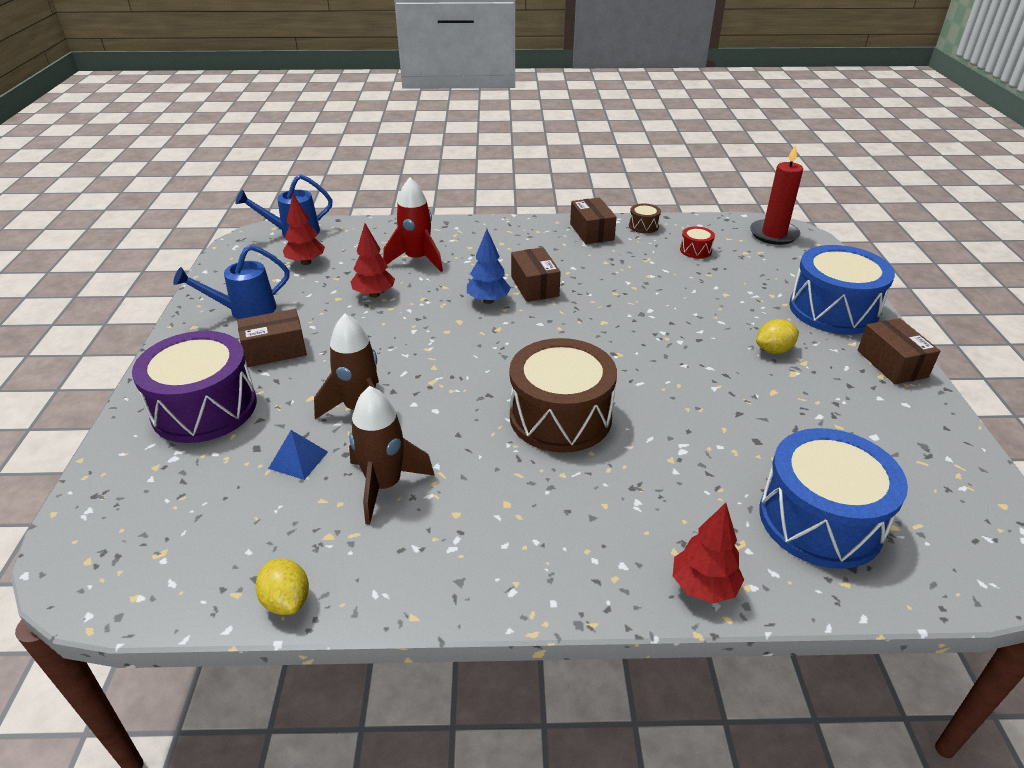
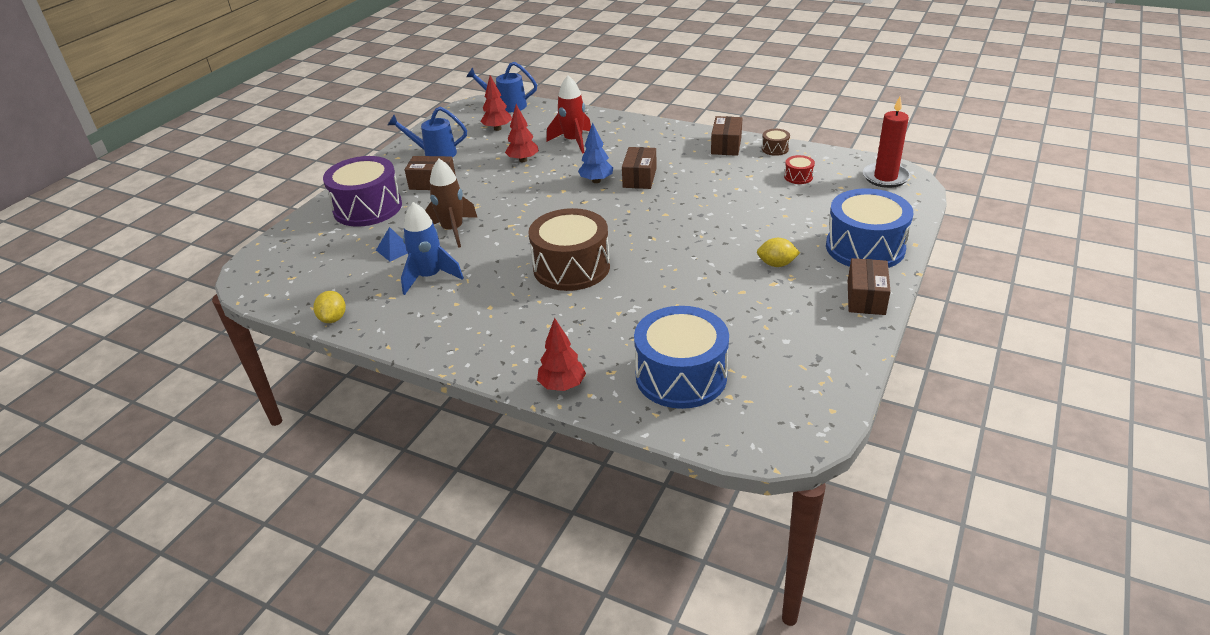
camera: 30 degrees right, 0 degrees up
brown rocket [349,386,435,525] -> blue rocket [401,202,464,295]

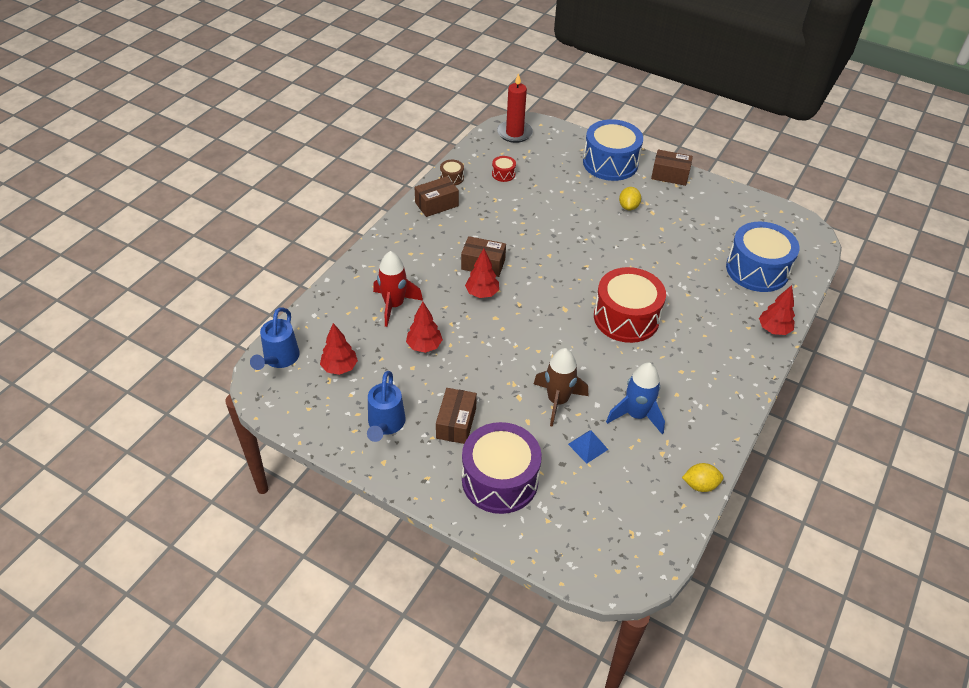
camera: 90 degrees left, 10 degrees up
brown drum [528,208,610,291] -> red drum [594,267,666,343]
blue tree [578,123,613,183] -> red tree [465,249,499,298]
brown box [711,116,742,156] -> brown box turned 45 degrees counterclockwise [415,176,459,217]

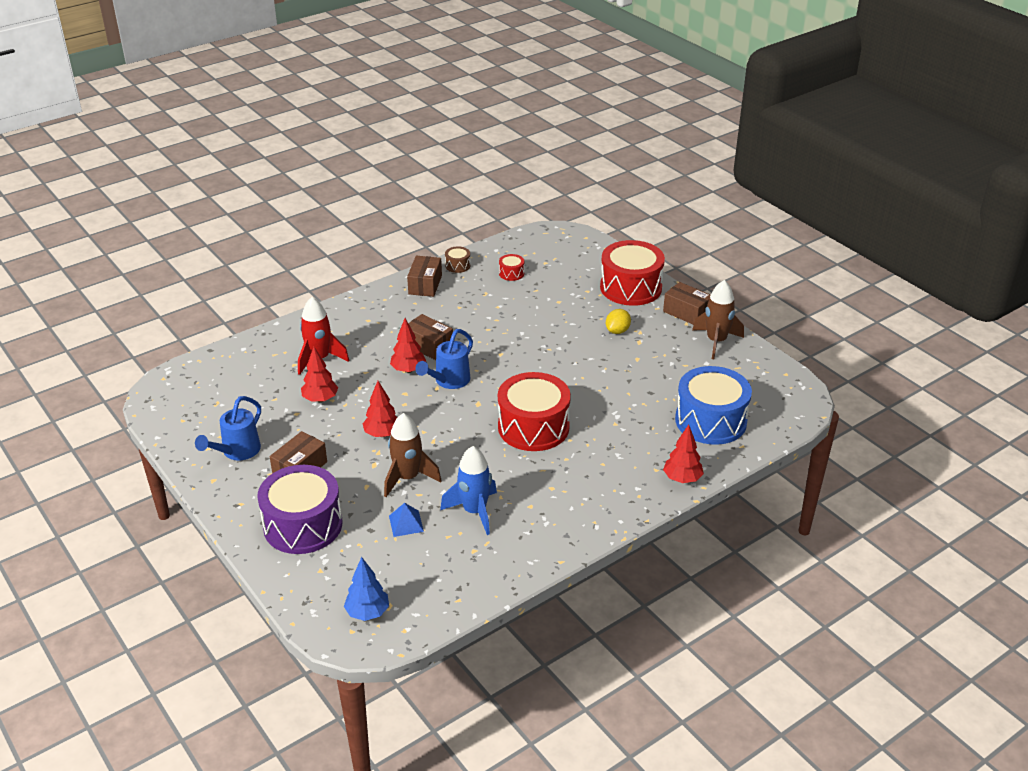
camera: 25 degrees right, 10 degrees down
blue watering can [250,307,300,370] -> blue watering can moved to [415,329,473,389]
red tree [320,323,358,375] -> red tree moved to [362,381,397,437]
brown box [415,176,459,217] -> brown box turned 75 degrees counterclockwise [407,256,442,297]
red candle [497,73,533,143] -> none
blue drum [583,119,643,181] -> red drum [600,240,665,306]
yellow lemon [682,463,724,492] -> none
none -> blue tree [344,557,389,621]
none -> brown rocket [692,280,744,359]

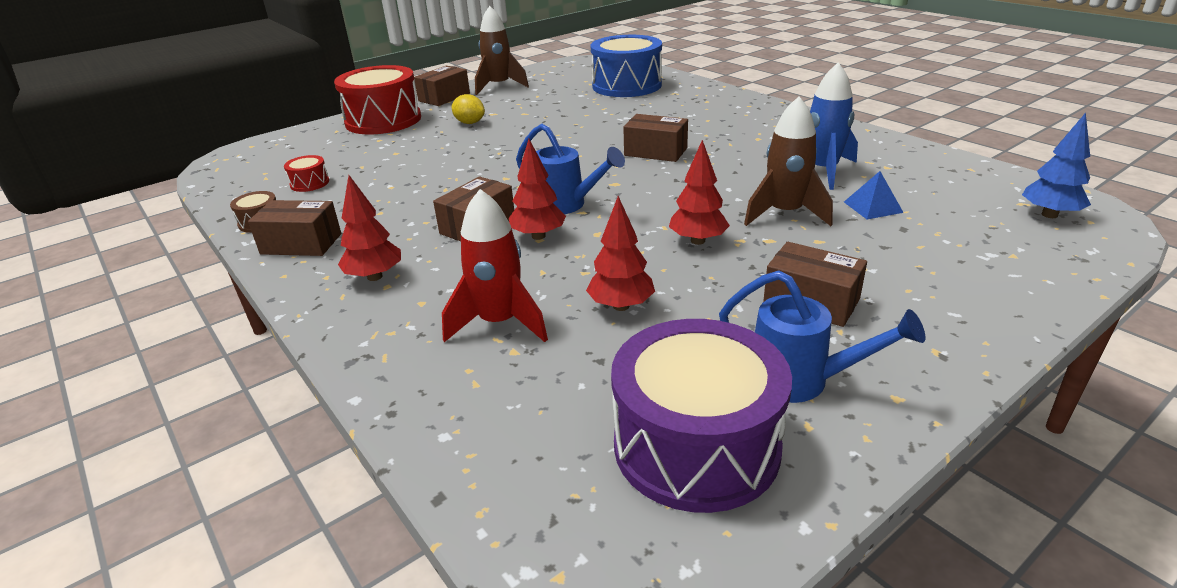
camera: 90 degrees left, 5 degrees down
purple drum [257,465,342,554] -> purple drum moved to [611,319,792,513]
red drum [498,372,571,451] -> brown box [623,114,688,162]
red tree [663,425,704,483] -> red tree moved to [338,175,401,281]

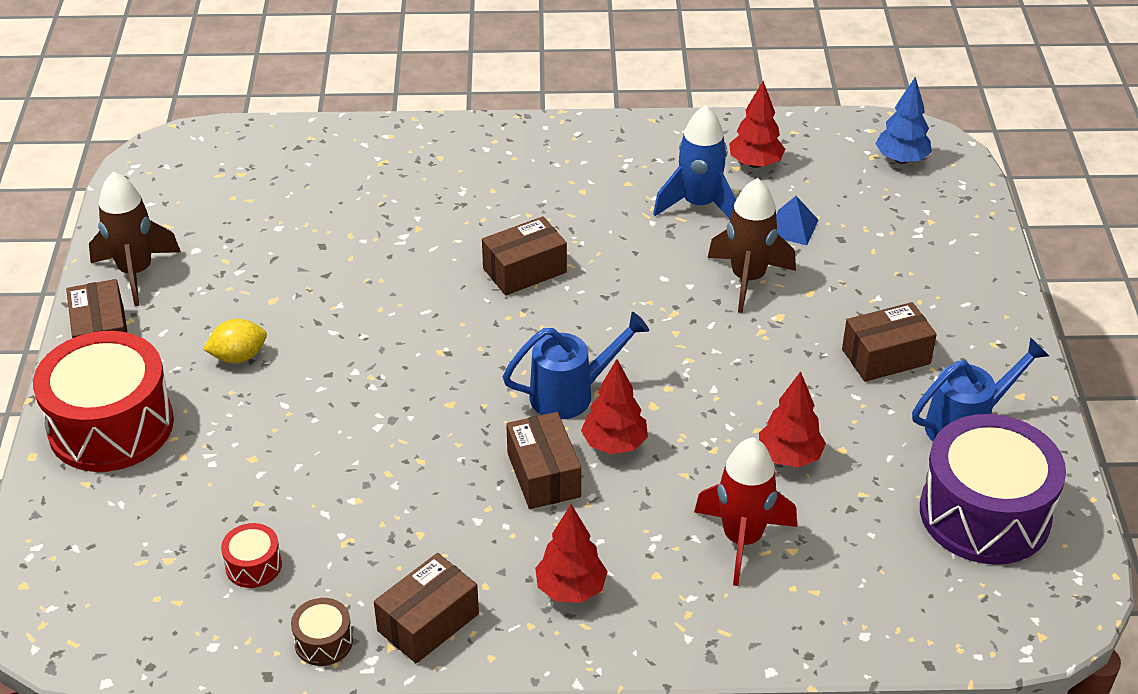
camera: 55 degrees left, 10 degrees up
blue drum [591,35,662,97] -> none
red tree [669,140,730,245] -> red tree moved to [729,81,785,168]

